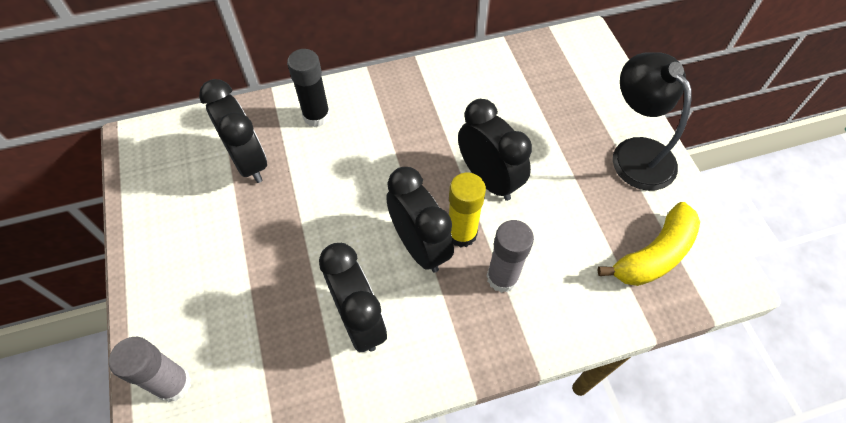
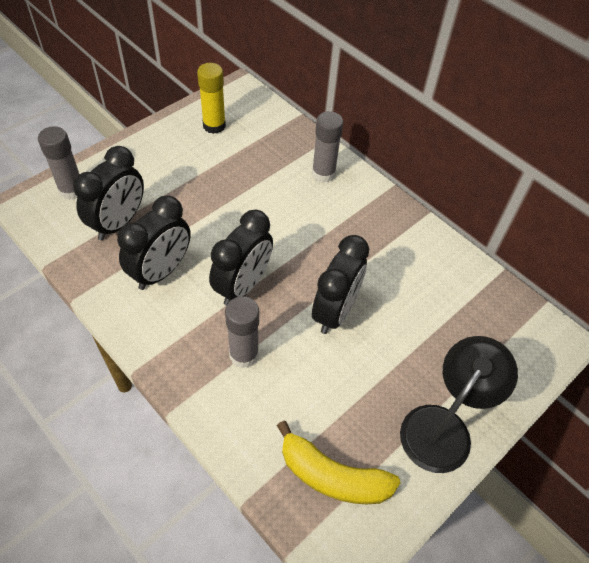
camera: 60 degrees right, 5 degrees down
black clock [199,79,267,183] -> black clock moved to [73,146,144,240]
black glue stick [287,49,330,127] -> grey glue stick [312,111,343,183]
yellow glue stick [449,173,486,248] -> yellow glue stick moved to [197,63,226,134]

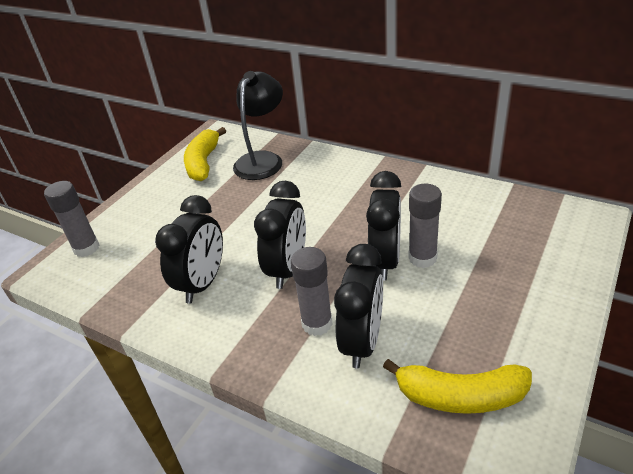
camera: 10 degrees left, 15 degrees down
black clock [73,146,144,240] -> black clock moved to [334,244,383,368]
yellow glue stick [197,63,226,134] -> yellow banana [184,127,226,181]
grey glue stick [312,111,343,183] -> grey glue stick moved to [408,184,442,268]
black lamp [400,336,518,473] -> black lamp moved to [233,71,283,180]

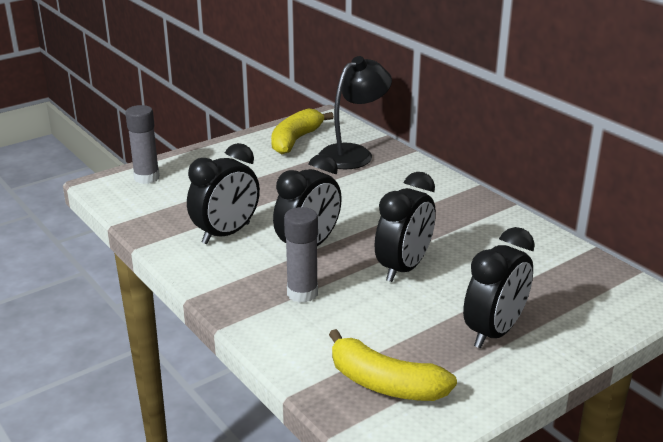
camera: 20 degrees right, 10 degrees down
black clock [334,244,383,368] -> black clock moved to [463,227,535,348]
grey glue stick [408,184,442,268] -> none

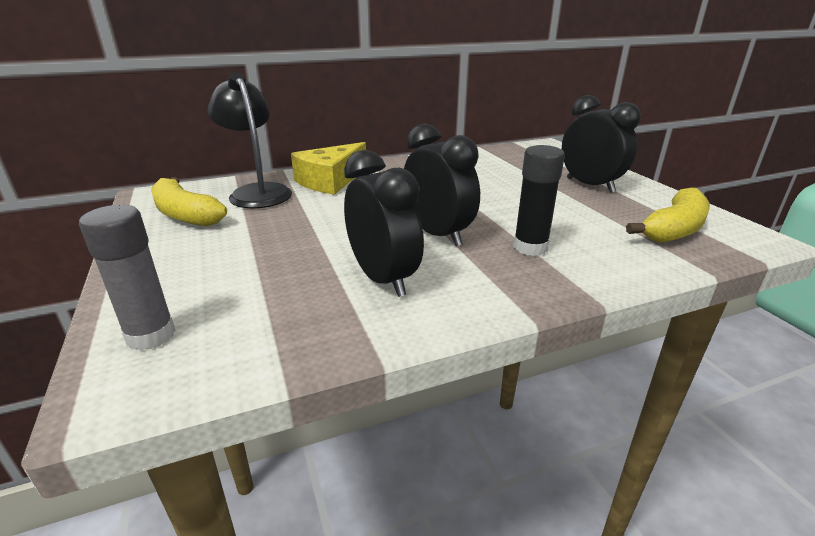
camera: 75 degrees left, 0 degrees up
grey glue stick [284,207,318,303] -> black glue stick [514,145,565,256]
black clock [375,172,436,282] -> none
none -> yellow cheese [291,142,366,195]

